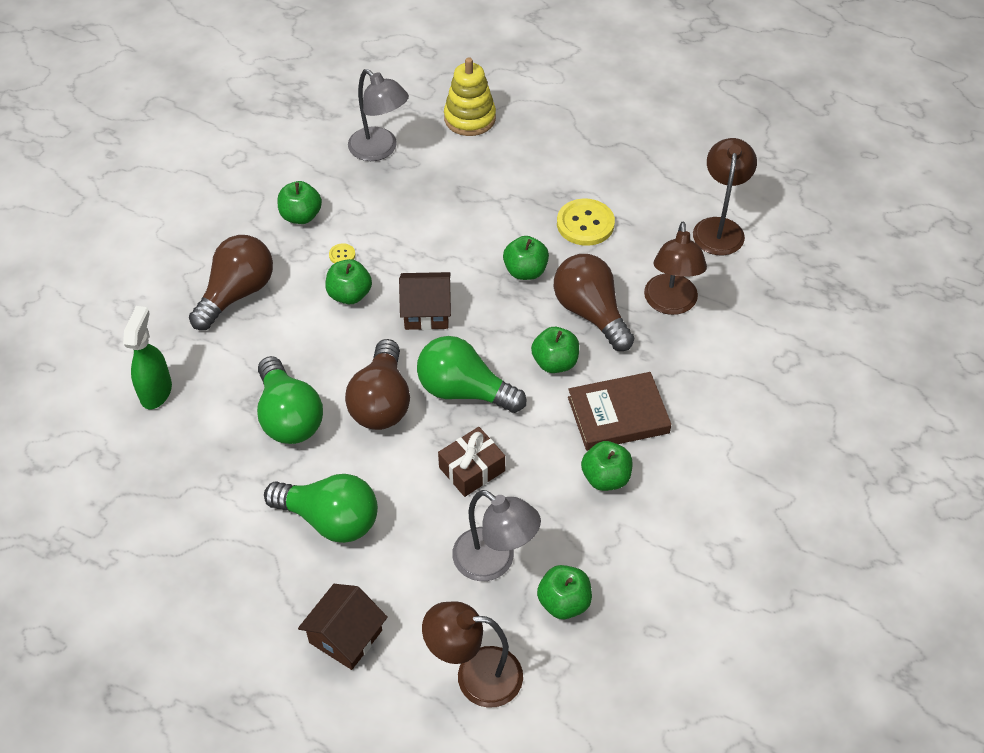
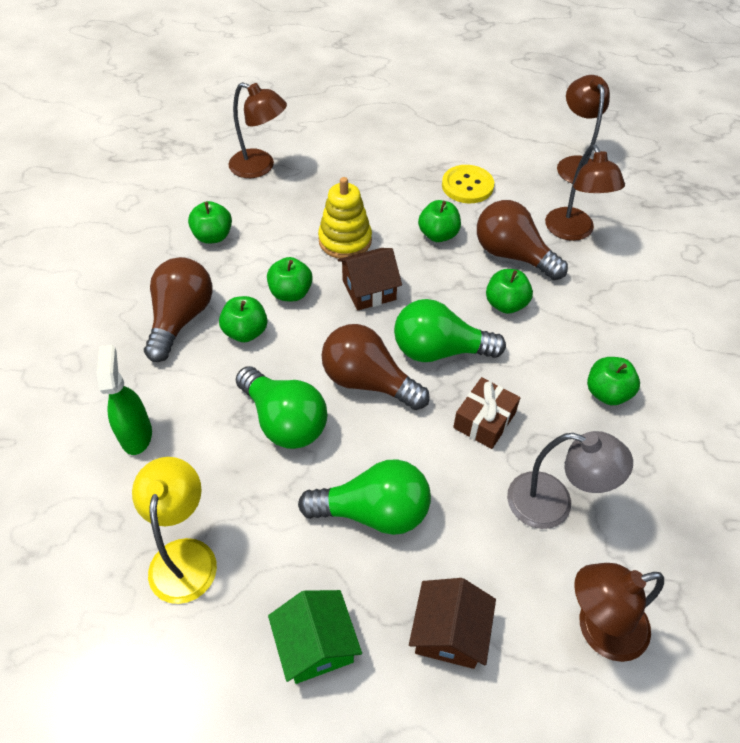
camera: 20 degrees left, 0 degrees up
yellow button [329,243,356,264] -> none
brown light bulb [345,339,410,430] -> brown light bulb turned 135 degrees clockwise [322,324,430,410]
grey lamp [348,69,409,161] -> brown lamp [229,82,287,178]
yellow stacking toy [444,58,496,136] -> yellow stacking toy moved to [318,177,372,259]
green apple [537,565,592,619] -> green apple moved to [219,296,267,342]
brown book [568,372,672,451] -> none
none -> yellow lamp [132,457,217,604]
none -> green house [268,590,362,684]

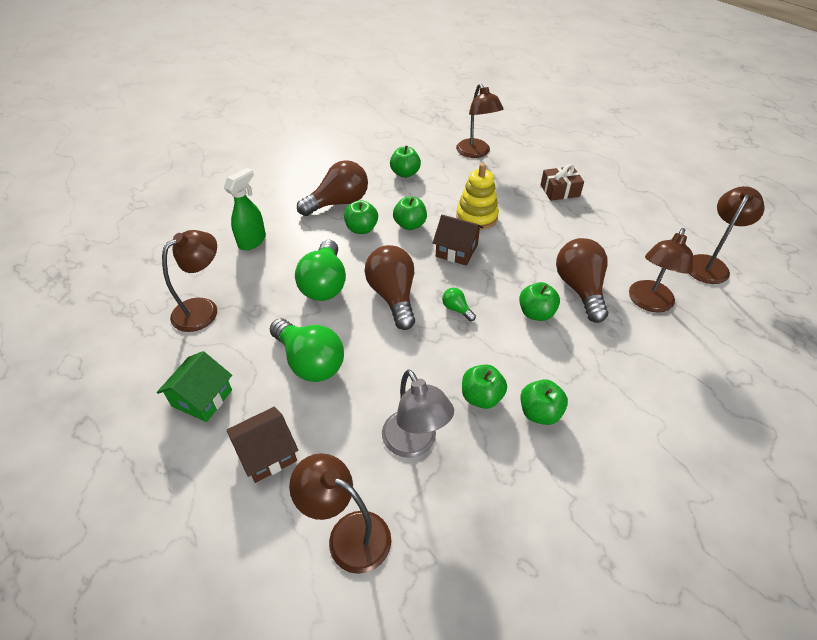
camera: 45 degrees right, 5 degrees down
yellow lamp [132,457,217,604] -> brown lamp [162,230,217,332]
green light bulb [394,299,506,362] -> green light bulb [442,288,476,321], size x0.45
green apple [418,200,461,242] -> green apple moved to [462,364,507,409]
yellow button [442,165,494,203] -> none
brown gift [453,377,520,449] -> brown gift moved to [541,164,584,201]

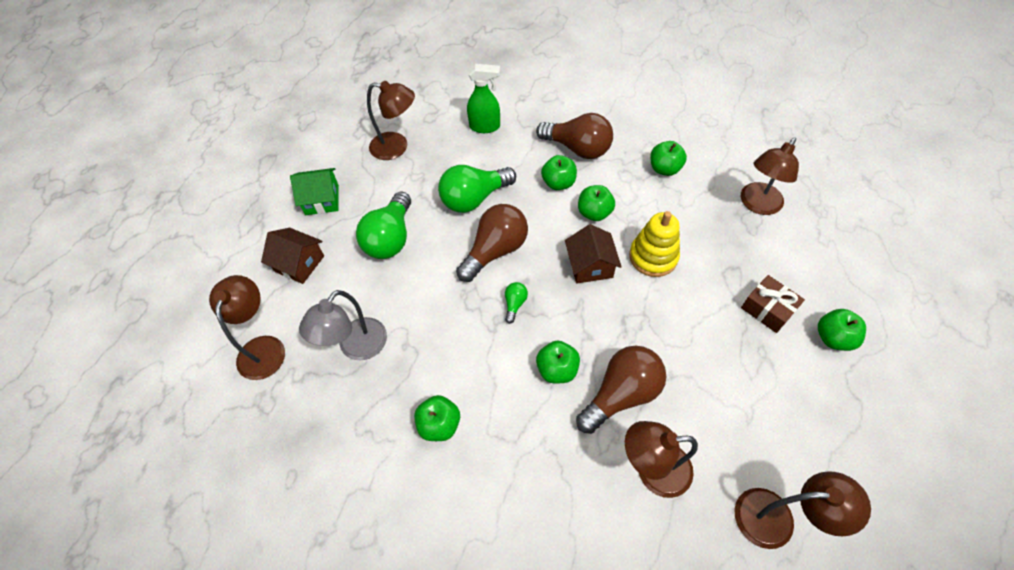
camera: 60 degrees right, 10 degrees up
green apple [462,364,507,409] -> green apple moved to [818,309,866,351]

